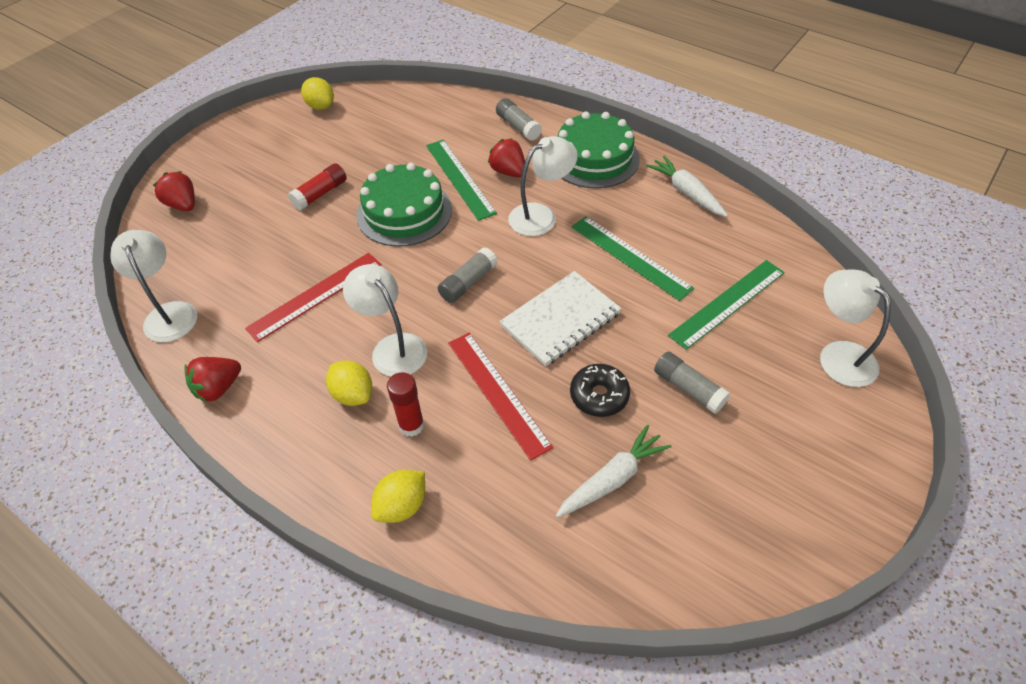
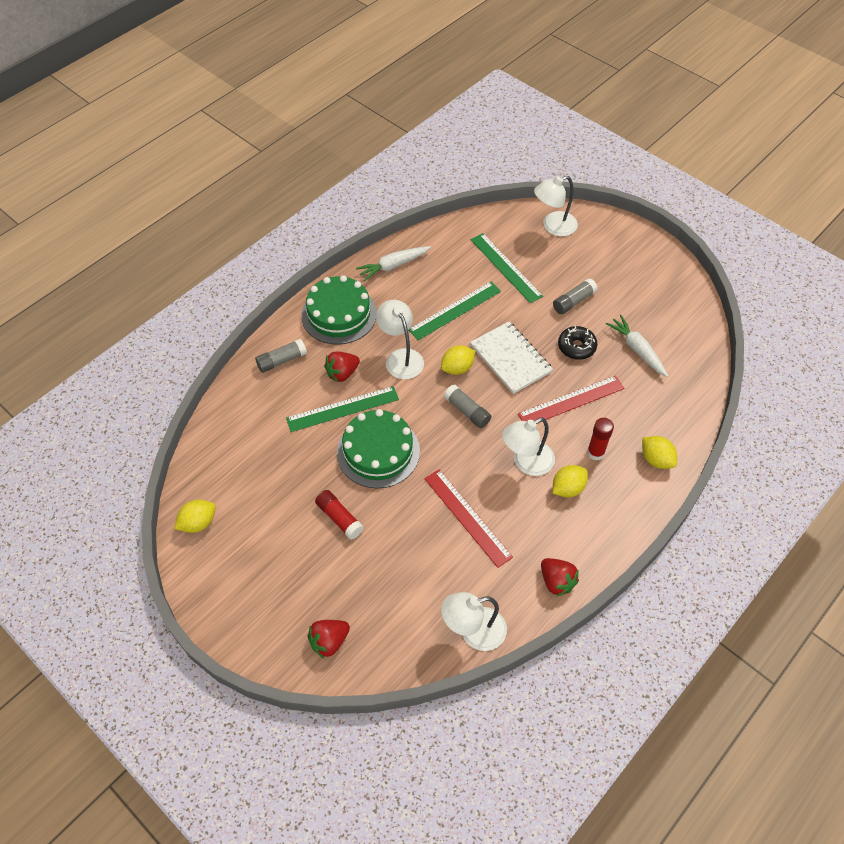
camera: 85 degrees left, 5 degrees up
none -> yellow lemon [441,345,475,375]

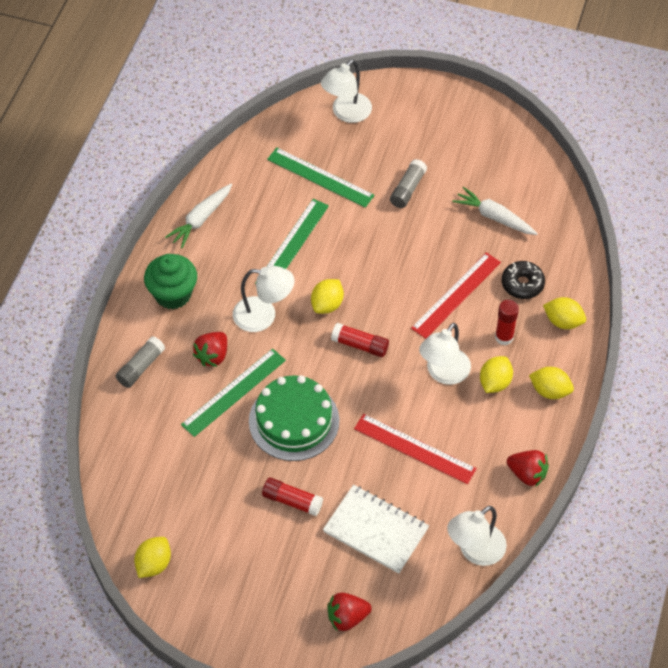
camera: 25 degrees left, 0 degrees up
green cake [301,275,377,345] -> green cupcake [144,254,197,309]
red strawberry [307,620,350,658] -> red strawberry turned 45 degrees clockwise [328,593,372,631]
white lamp [376,300,424,379] -> white lamp turned 150 degrees clockwise [233,266,295,332]
grey glue stick [444,384,491,428] -> red glue stick [331,323,389,357]
white notebook [470,321,553,394] -> white notebook moved to [323,485,429,574]
black donut [558,326,597,360] -> black donut moved to [502,261,545,299]
none -> yellow lemon [529,367,574,399]

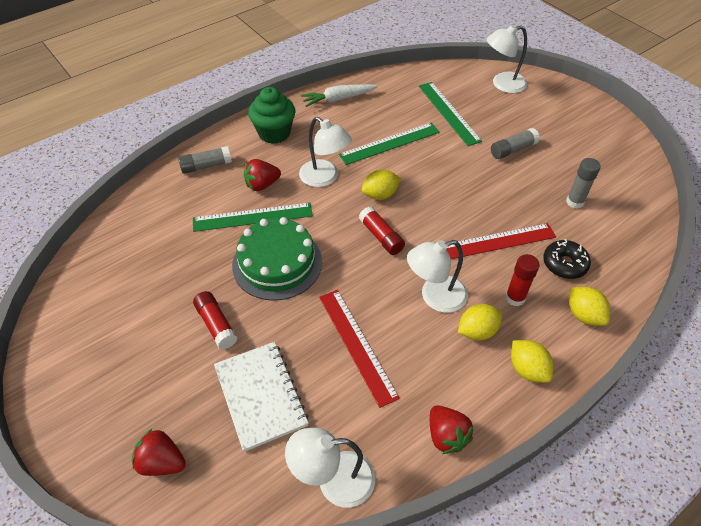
camera: 35 degrees right, 5 degrees down
yellow lemon [134,537,171,578] -> none
white carrot [453,187,538,235] -> grey glue stick [566,158,601,209]

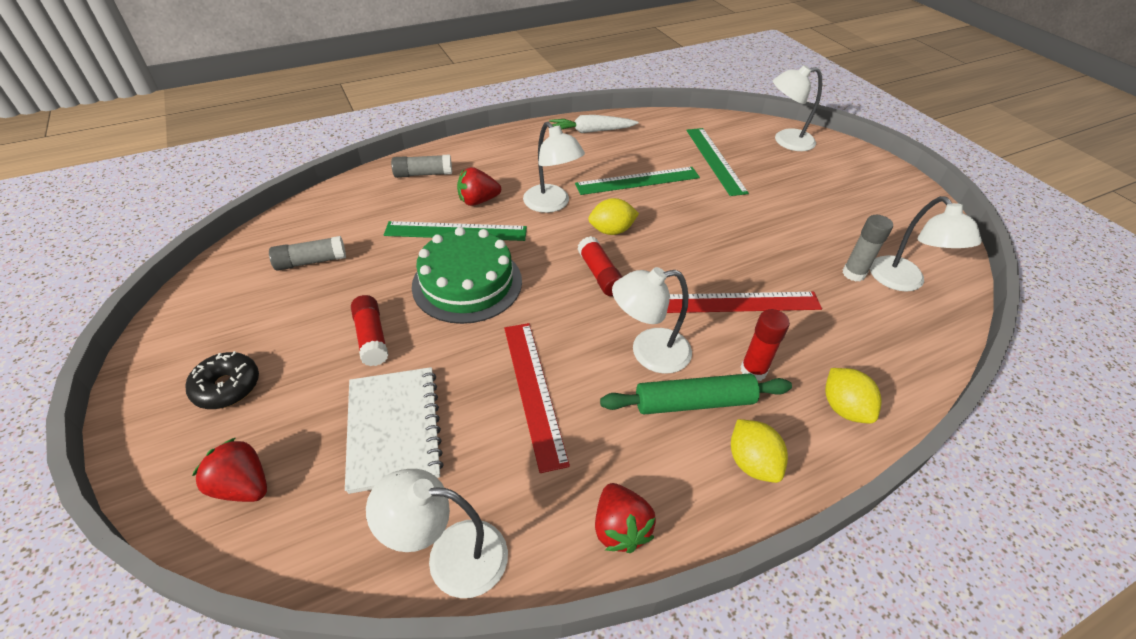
camera: 10 degrees right, 5 degrees down
green cupcake [248,87,296,144] -> none
yellow lemon [458,304,502,340] -> green rolling pin [600,374,792,414]
grey glue stick [491,128,540,159] -> grey glue stick moved to [269,236,346,271]
black donut [543,239,591,279] -> black donut moved to [186,351,259,409]
none -> white lamp [870,196,982,292]

